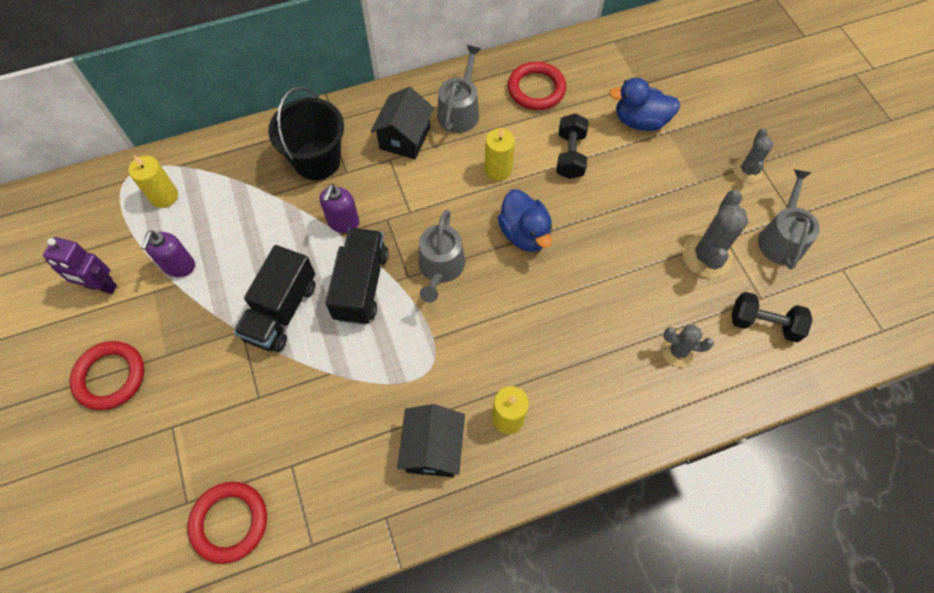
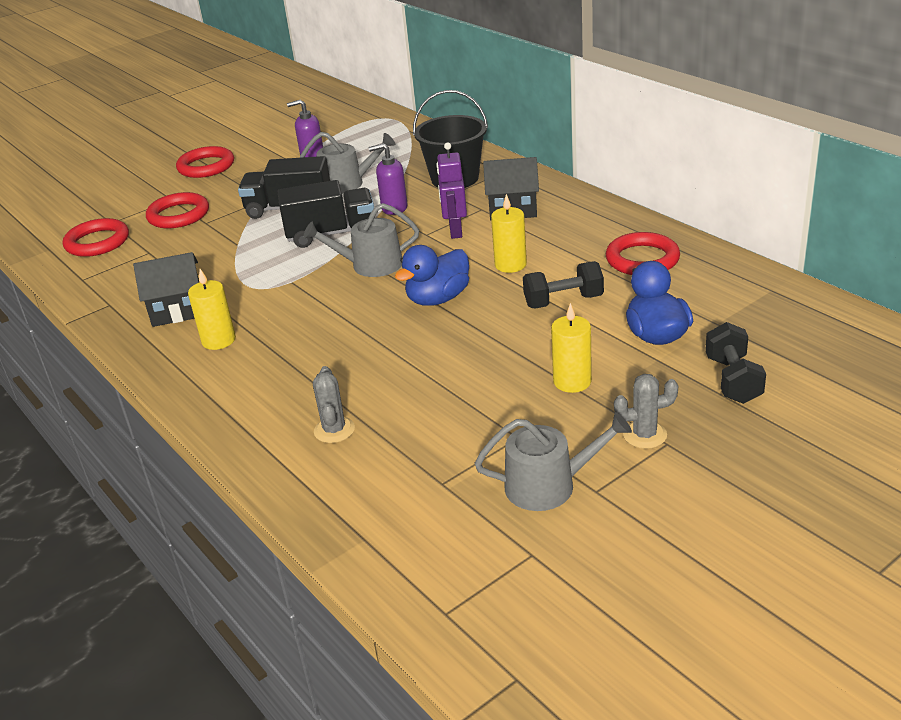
camera: 75 degrees right, 30 degrees down
purple robot [43,237,117,294] -> purple robot moved to [436,142,467,239]
yellow candle [129,155,178,208] -> yellow candle moved to [551,303,592,393]
grey watering can [437,45,481,133] -> grey watering can moved to [300,132,395,194]
grey cactus [682,190,749,278] -> none
black dumbbell [732,292,813,343] -> black dumbbell moved to [705,322,766,404]
none -> red ring [146,192,209,228]

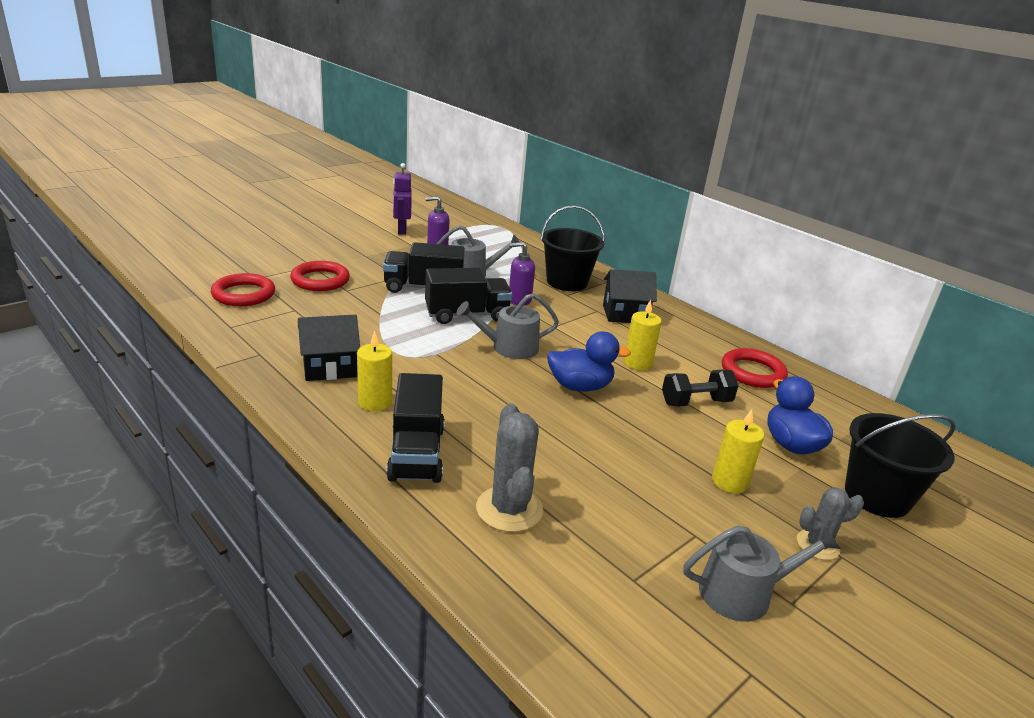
camera: 10 degrees left, 5 degrees down
red ring [176,146,234,178] -> none
grey cactus [313,366,355,443] -> grey cactus [476,403,543,532], size x1.61
blue duck [395,245,469,306] -> blue duck turned 135 degrees counterclockwise [547,331,631,392]
purple robot [436,142,467,239] -> purple robot moved to [393,163,412,235]
black dumbbell [705,322,766,404] -> black bucket [845,413,955,518]
none -> black truck [386,373,445,483]

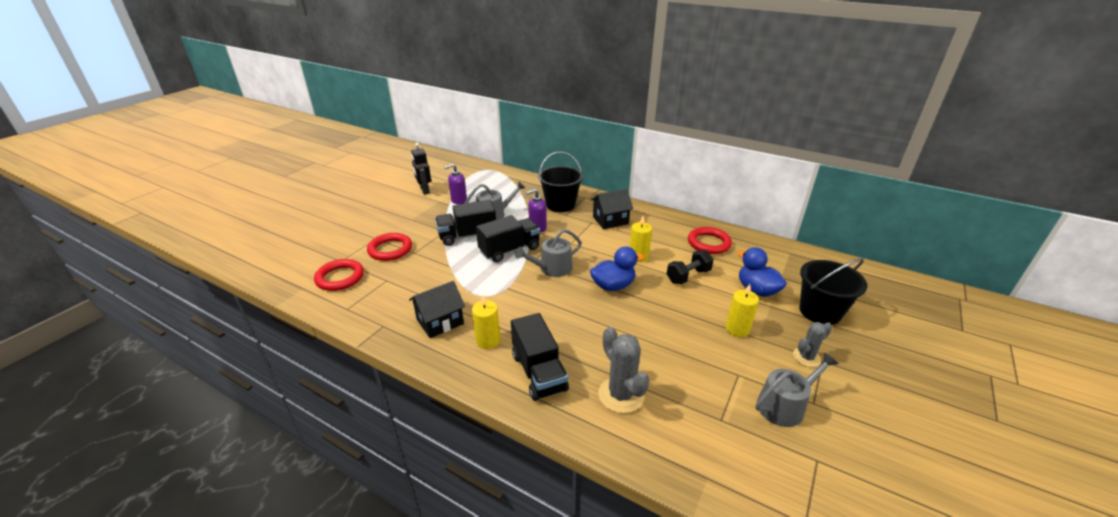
camera: 15 degrees left, 5 degrees up
purple robot [393,163,412,235] -> black robot [411,143,431,195]

